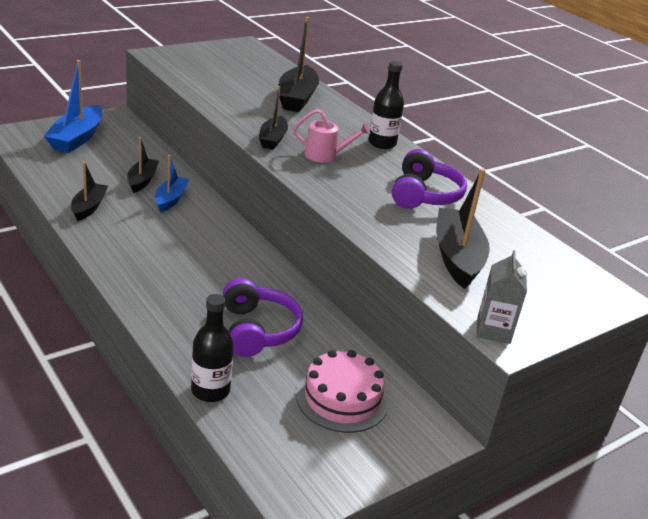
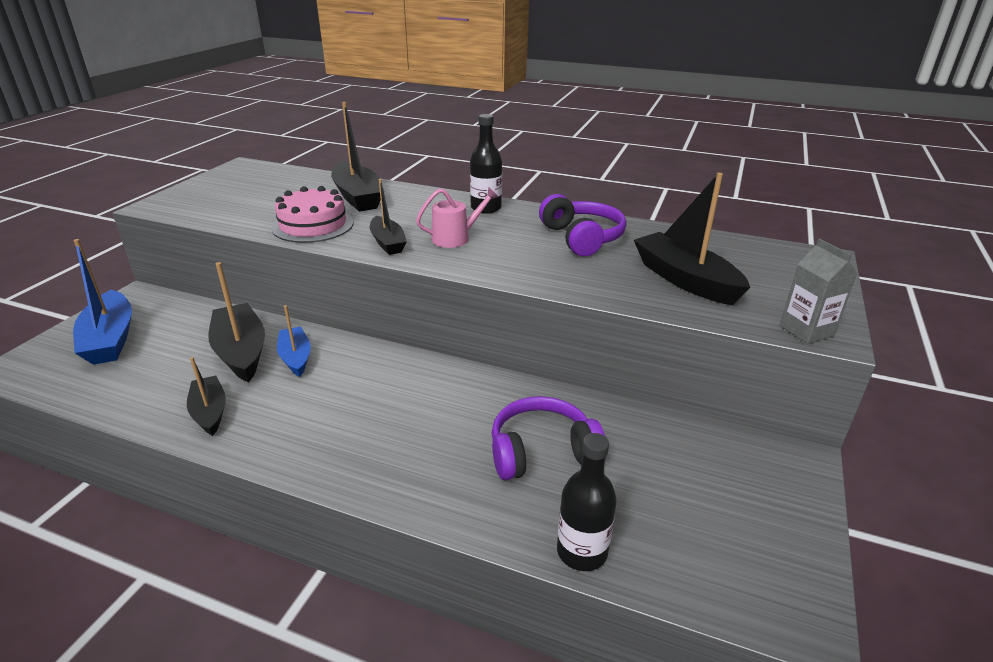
camera: 30 degrees left, 0 degrees up
black boat [127,137,159,193] -> black boat [208,262,265,382], size x1.64
purple headphones [223,278,303,357] -> purple headphones turned 60 degrees counterclockwise [492,396,606,480]
pink cake [296,350,389,433] -> pink cake moved to [271,186,354,243]

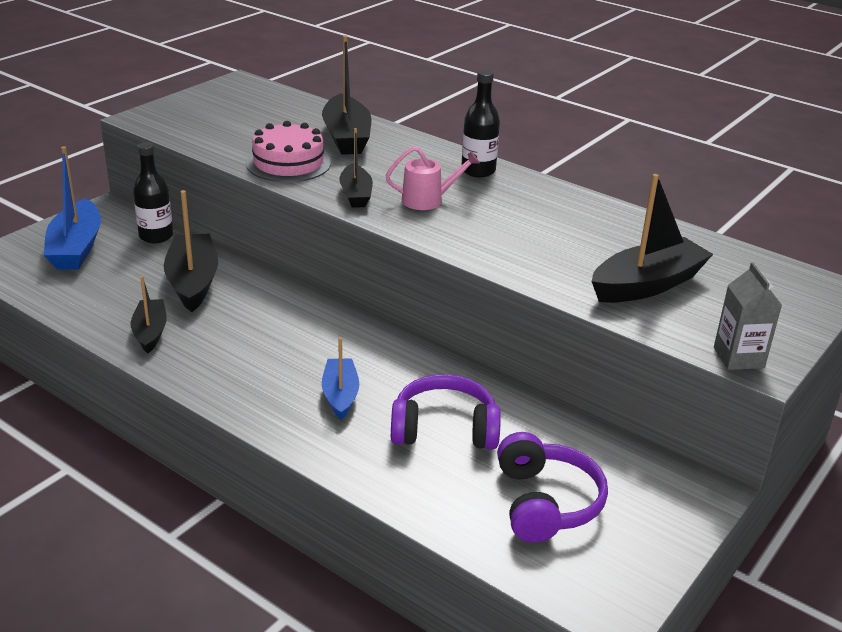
camera: 15 degrees right, 0 degrees up
blue boat [277,305,311,377] -> blue boat moved to [322,337,359,420]
purple headphones [539,194,626,256] -> purple headphones moved to [497,432,608,543]
black bottle [557,433,617,571] -> black bottle moved to [133,142,173,243]
black boat [634,173,750,305] -> black boat turned 75 degrees clockwise [591,174,713,303]

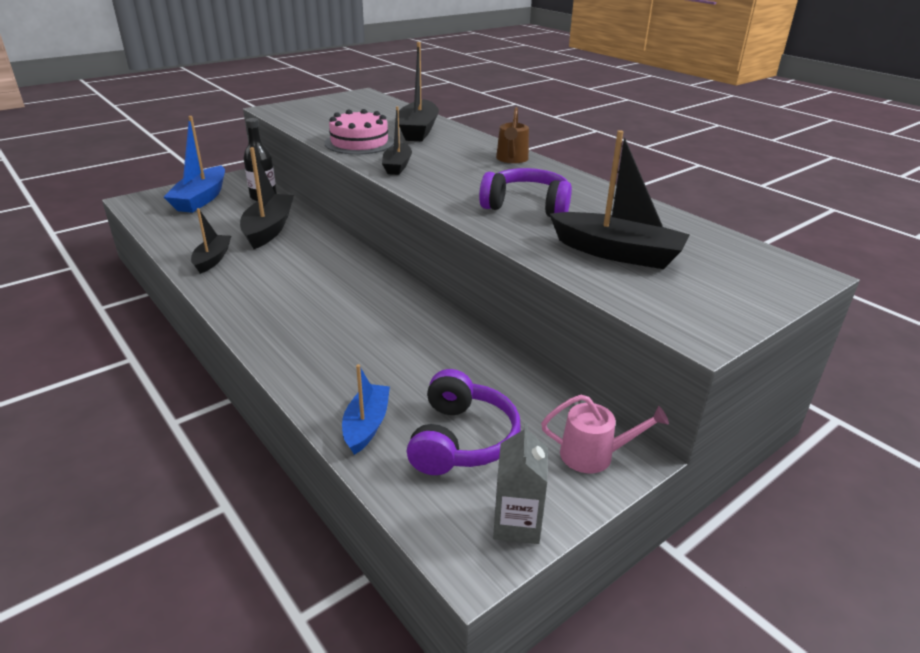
camera: 15 degrees right, 0 degrees up
blue boat [322,337,359,420] -> blue boat moved to [342,364,390,455]
pink watering can [386,146,480,210] -> pink watering can moved to [541,395,669,473]
purple headphones [391,374,501,450] -> purple headphones moved to [479,168,572,218]
black bottle [461,70,500,177] -> brown watering can [496,107,529,163]
black boat [591,174,713,303] -> black boat turned 45 degrees clockwise [549,130,690,269]
grey carton [714,263,782,370] -> grey carton moved to [493,423,548,544]

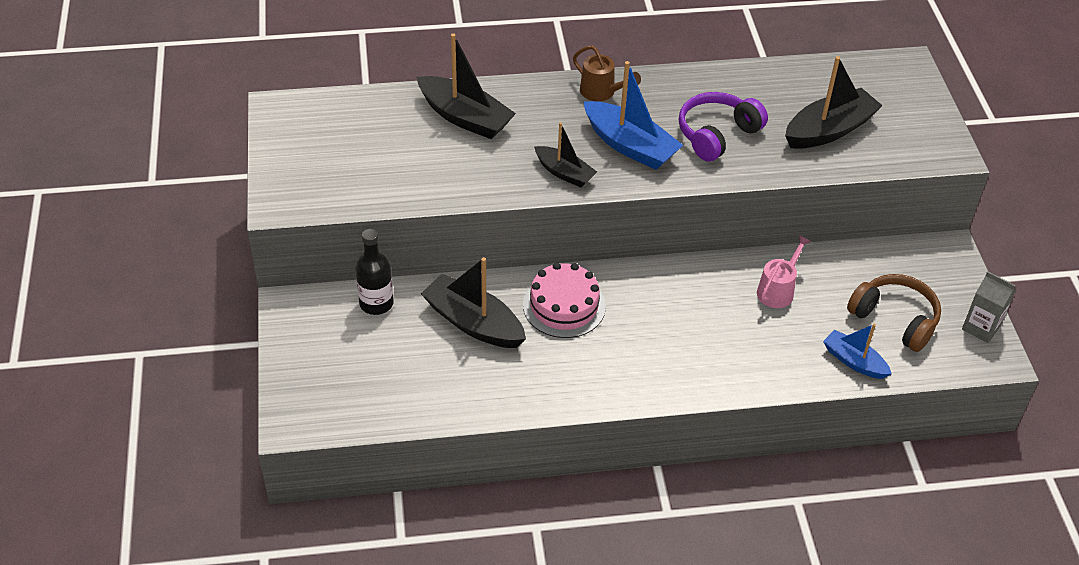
camera: 60 degrees left, 15 degrees up
blue boat [164,116,225,213] -> blue boat moved to [583,61,683,170]
black boat [191,208,231,274] -> none
pink cake [325,109,394,155] -> pink cake moved to [523,262,606,338]
purple headphones [407,369,521,475] -> brown headphones [847,274,941,352]
pink watering can [541,395,669,473] -> pink watering can moved to [757,235,811,308]

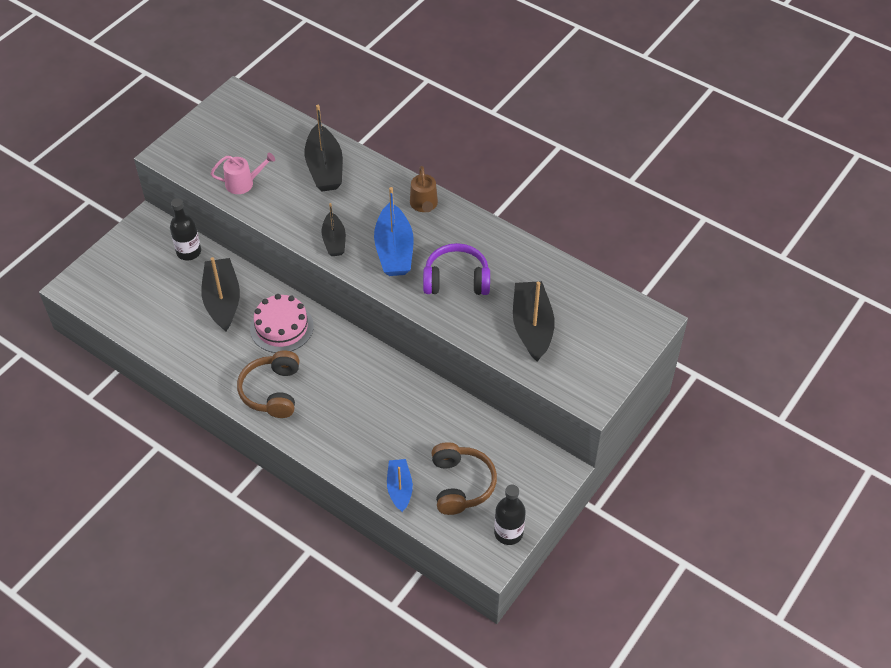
camera: 45 degrees right, 5 degrees up
pink watering can [757,235,811,308] -> pink watering can moved to [211,153,275,194]
black boat [785,56,883,149] -> black boat turned 105 degrees counterclockwise [513,281,555,362]
grey carton [962,271,1016,343] -> black bottle [494,485,526,545]
none -> brown headphones [237,350,299,418]

